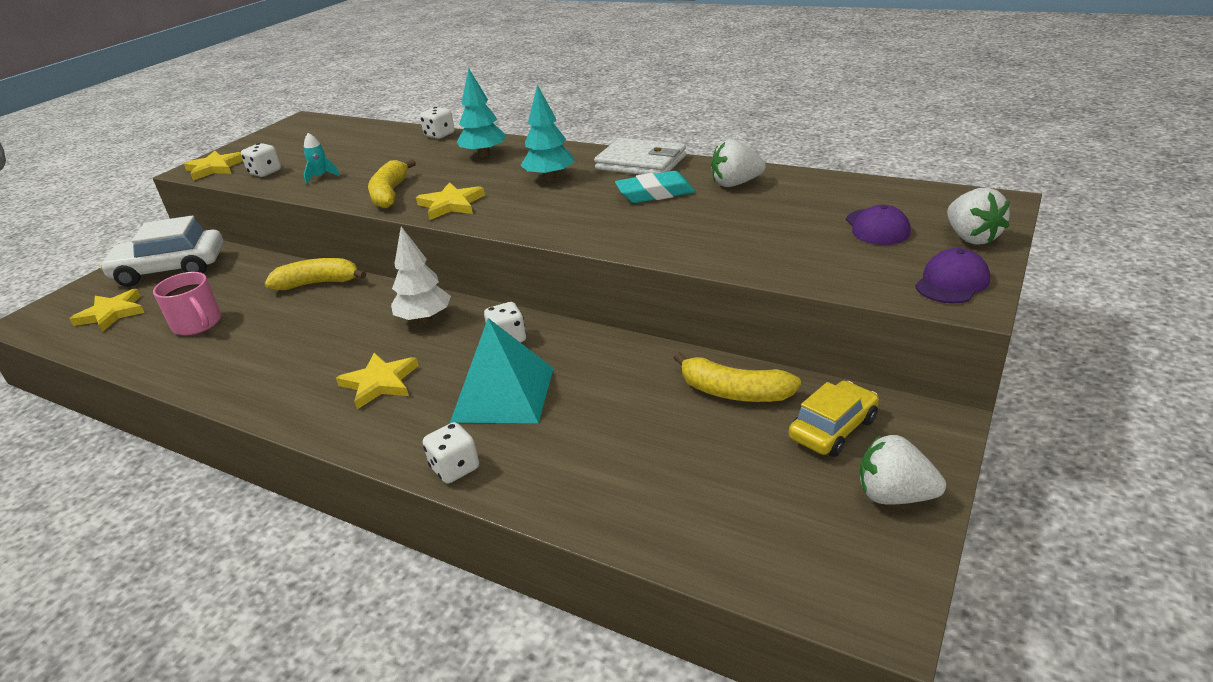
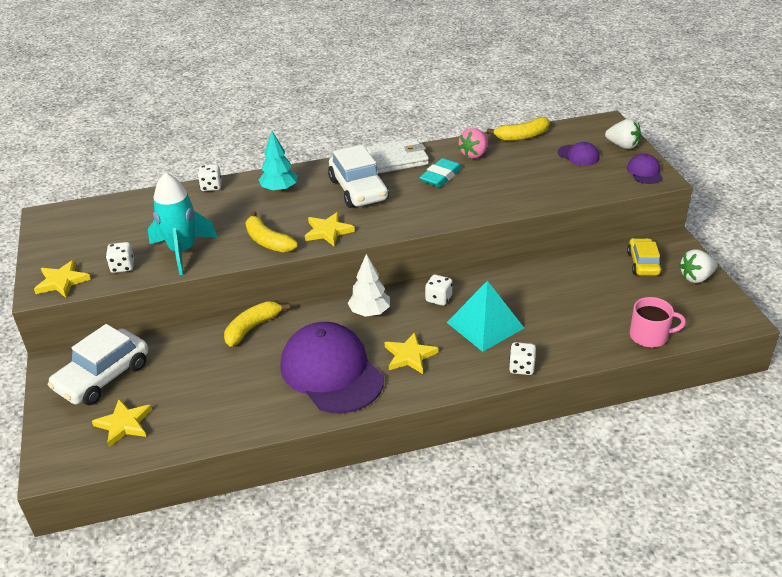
camera: 45 degrees left, 5 degrees up
pink mug [153,272,221,335] -> pink mug moved to [630,297,686,348]
turquoise rocket [304,133,340,184] -> turquoise rocket [148,172,217,275], size x2.39
turquoise tree [520,85,574,181] -> white car [328,145,389,208]
yellow banana [674,352,801,402] -> yellow banana moved to [487,117,550,141]
white strawberry [711,139,766,187] -> pink strawberry [458,128,488,159]
none -> purple cap [280,322,384,413]

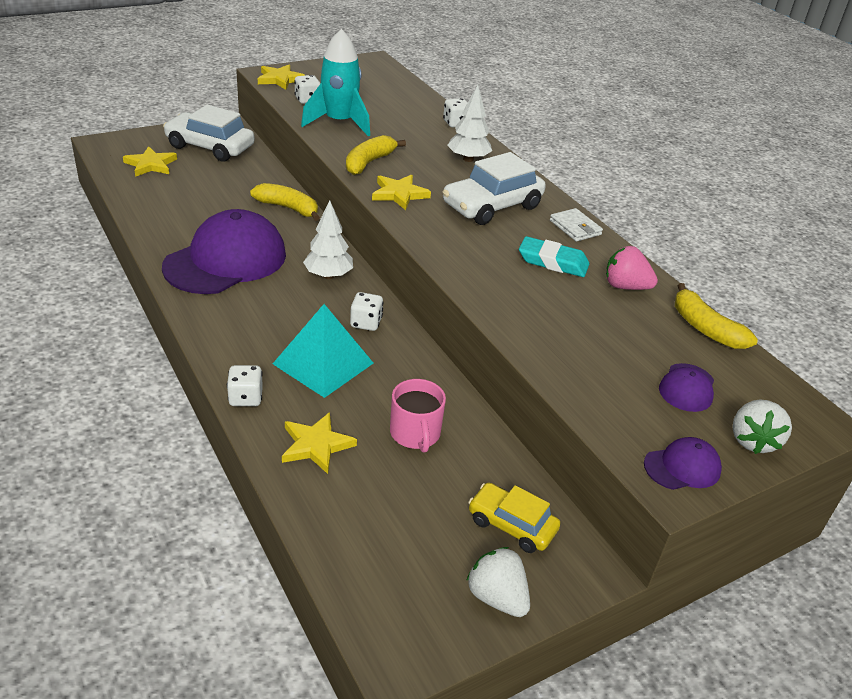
camera: 70 degrees right, 0 degrees up
turquoise tree [259,131,298,192] -> white tree [447,85,492,162]
white wallet [367,138,429,173] -> white wallet [550,208,603,242], size x0.62
yellow star [385,332,439,374] -> yellow star moved to [282,412,357,474]
yellow car [627,238,662,275] -> yellow car turned 135 degrees counterclockwise [468,483,560,553]
pink mug [630,297,686,348] -> pink mug moved to [390,379,446,453]

